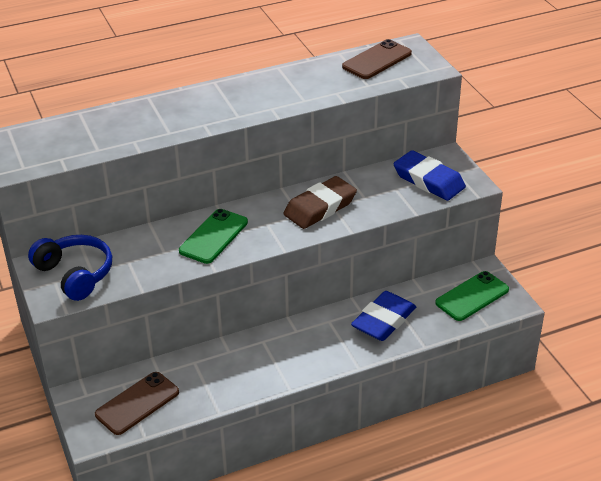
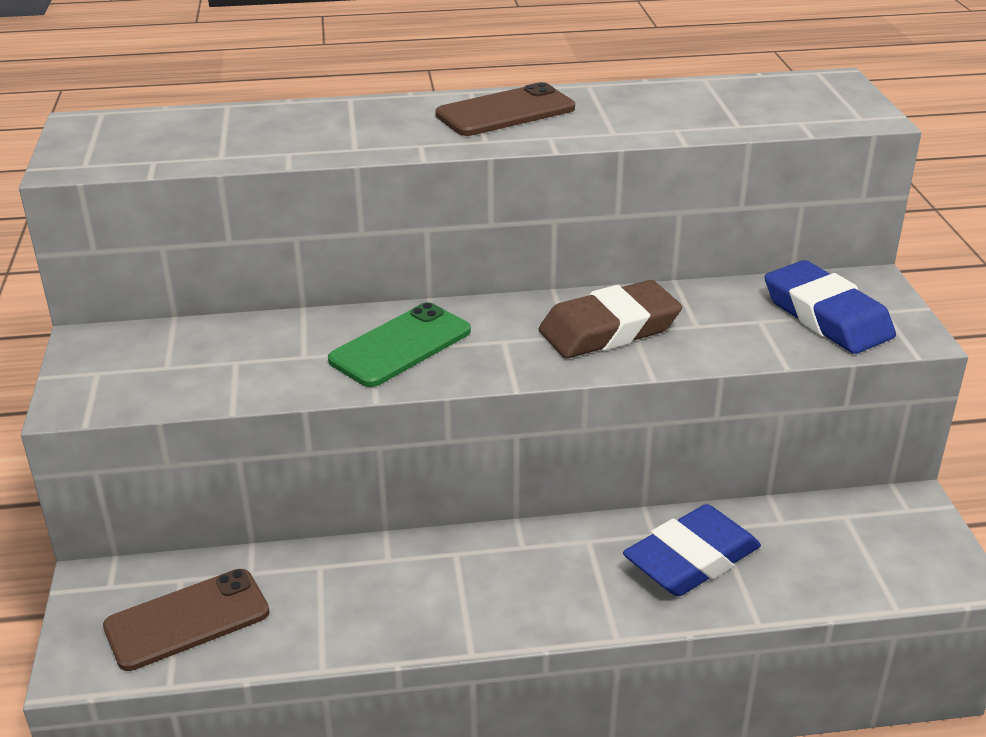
camera: 15 degrees right, 5 degrees down
blue headphones [28,235,112,301] -> none
brown phone [342,39,412,79] -> brown phone moved to [436,82,575,136]
green phone [435,271,509,321] -> none

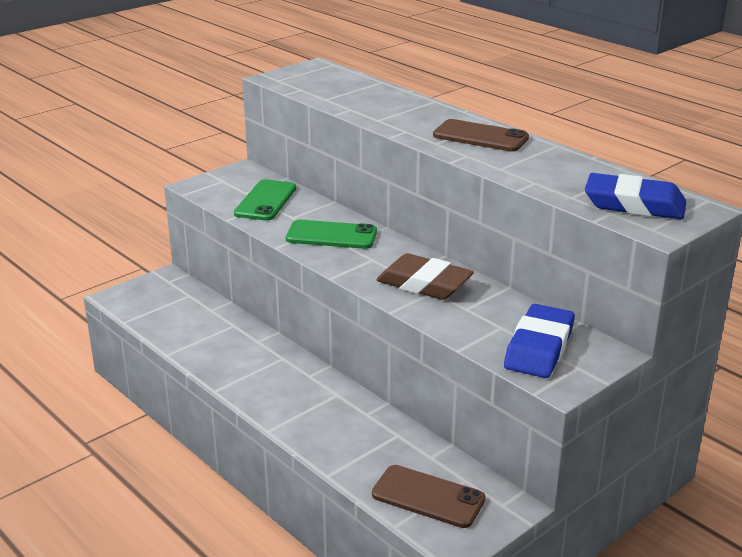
camera: 55 degrees right, 5 degrees down
brown phone [103,569,269,671] -> brown phone moved to [372,465,486,528]
blue eraser [623,504,761,596] -> blue eraser moved to [585,173,686,219]
none -> green phone [234,179,296,221]

